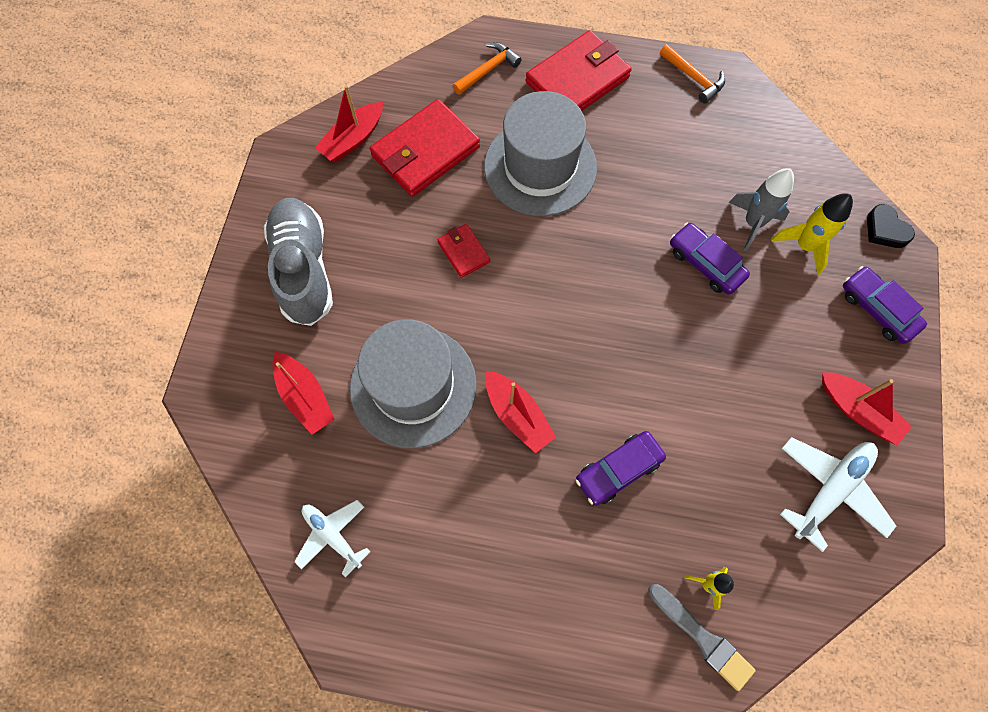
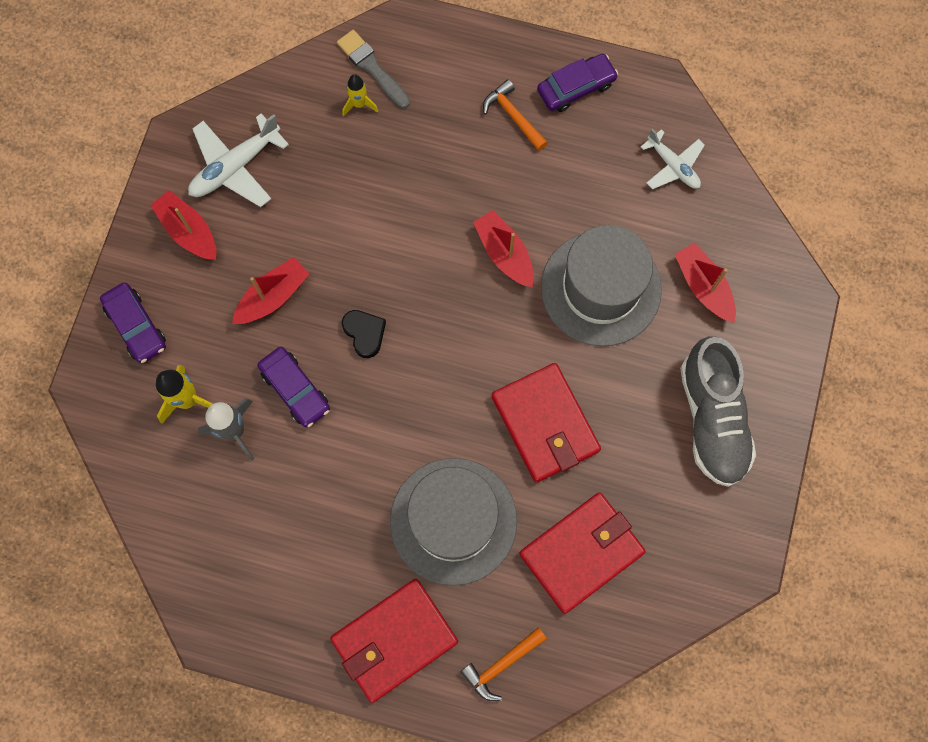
camera: 175 degrees left, 5 degrees up
red boat [314,85,383,162] -> red boat moved to [232,257,309,324]
red wallet [437,224,490,278] -> red wallet [492,363,601,483], size x2.00
purple car [576,431,666,506] -> purple car moved to [537,54,618,112]
orange hammer [660,44,725,103] -> orange hammer moved to [483,79,548,151]
black heart [867,204,915,248] -> black heart moved to [342,310,386,358]

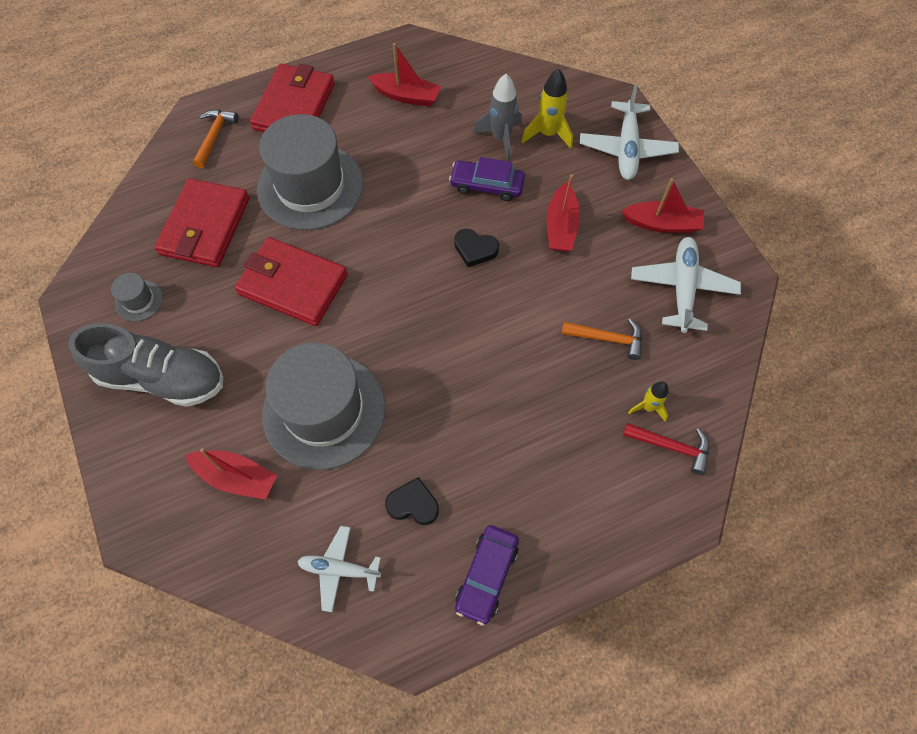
camera: 140 degrees right, 10 degrees down
purple car [100,282,166,363] -> white plane [580,85,679,180]
grey brush [337,30,410,108] -> red hammer [623,423,709,475]
red boat [473,210,534,287] -> red boat moved to [368,43,441,107]
orange hammer [483,79,548,151] -> orange hammer moved to [562,319,642,360]
grey shoe [680,336,756,487] -> grey shoe turned 150 degrees clockwise [68,323,223,407]
none -> grey hat [111,273,163,322]
none -> black heart [385,477,439,525]

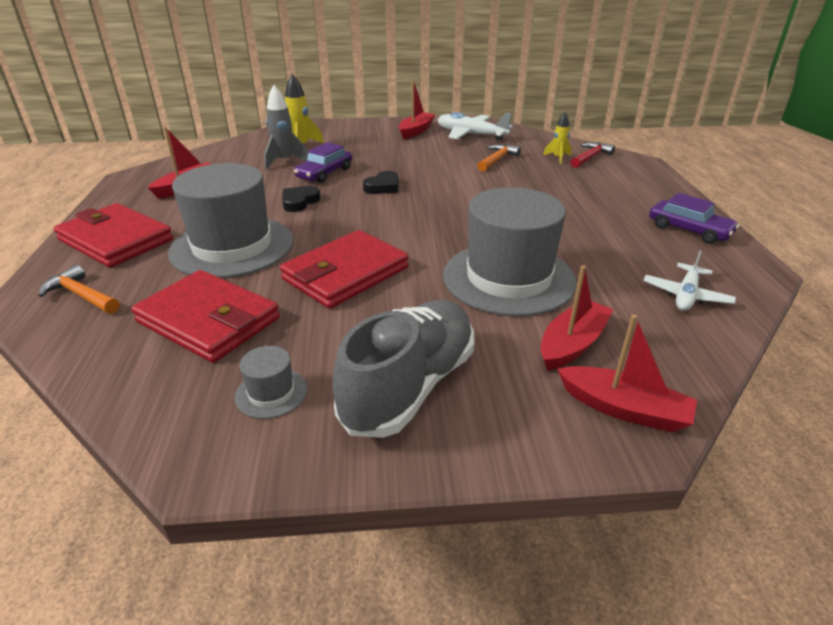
camera: 70 degrees left, 30 degrees down
black heart [385,477,439,525] -> black heart moved to [282,186,320,212]
red boat [547,174,580,252] -> red boat moved to [557,314,697,432]
white plane [580,85,679,180] -> none

